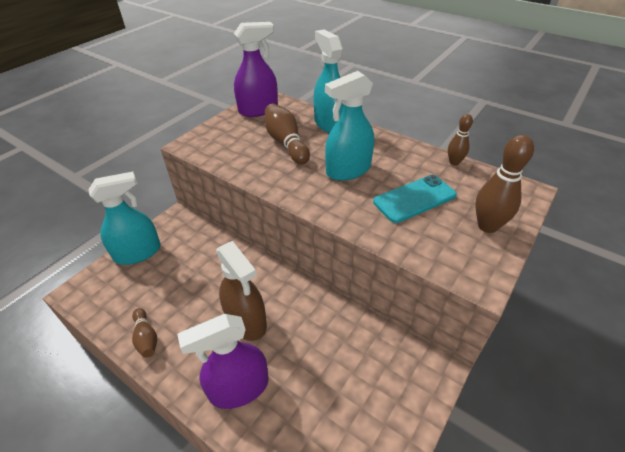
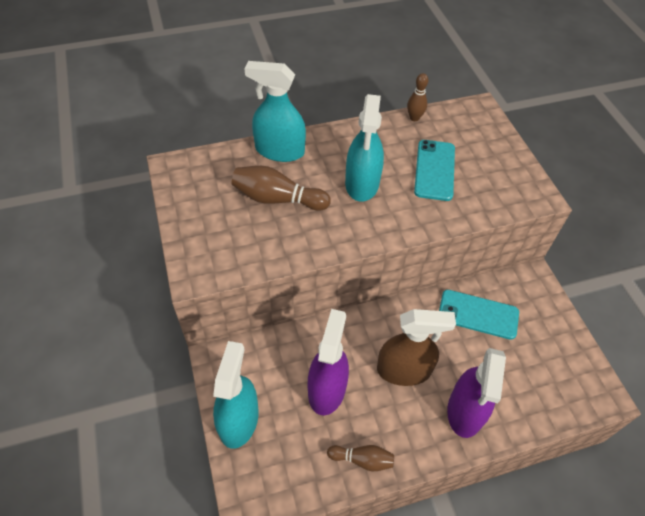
camera: 55 degrees left, 10 degrees up
purple spray bottle [234,22,278,117] -> purple spray bottle moved to [308,309,349,415]
brown bowling pin [475,135,534,233] -> none
none -> turquoise phone [439,290,519,340]

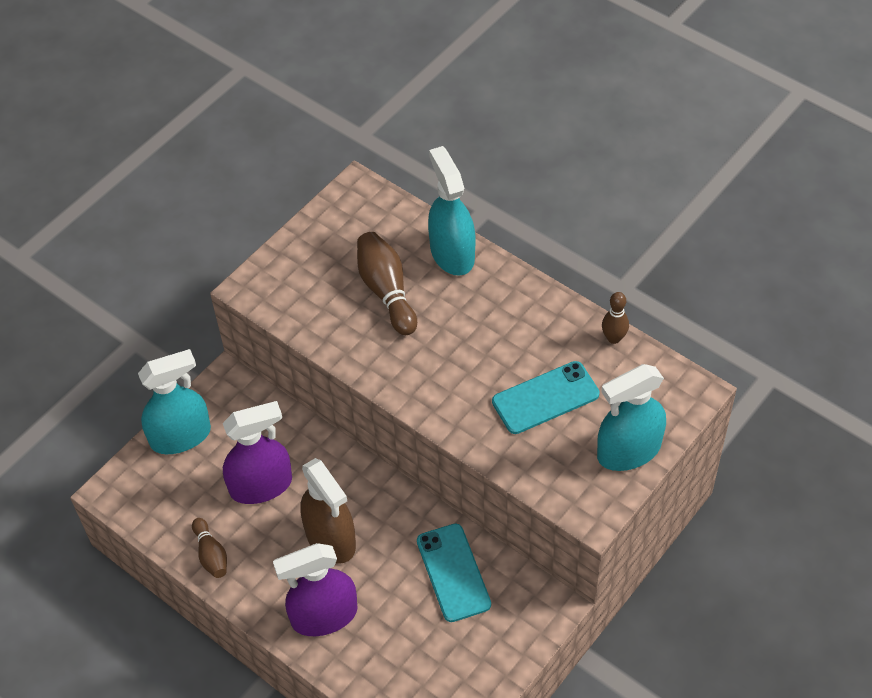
camera: 60 degrees right, 0 degrees up
turquoise spray bottle [345,94,384,202] -> turquoise spray bottle moved to [597,364,666,471]

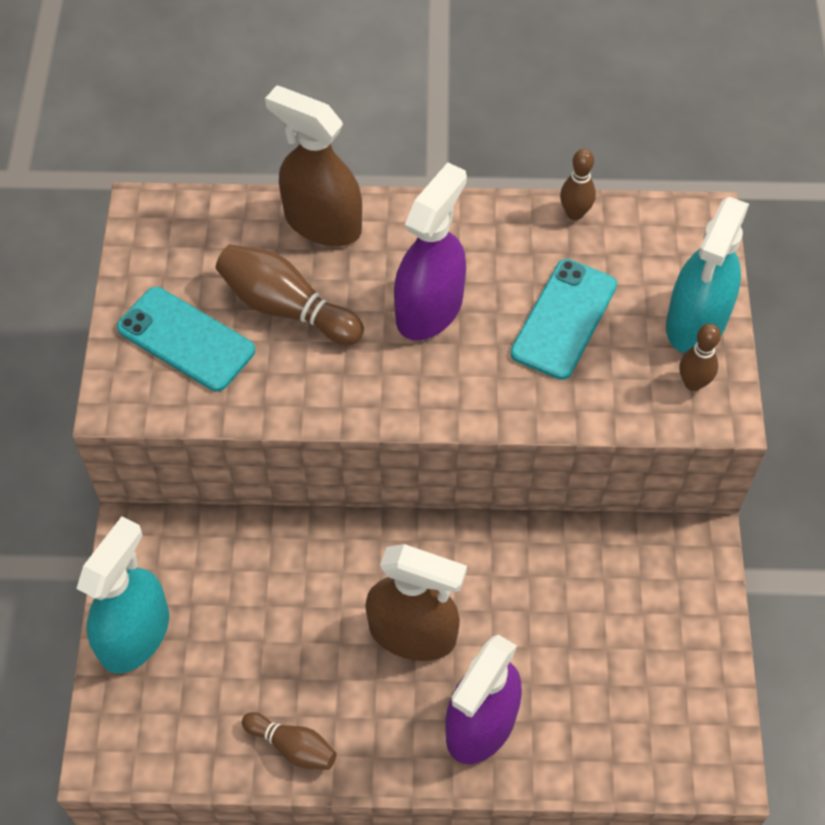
camera: 40 degrees left, 5 degrees up
purple spray bottle [223,401,292,504] -> purple spray bottle moved to [394,162,467,340]
turquoise phone [417,524,491,622] -> turquoise phone moved to [117,287,255,392]
turquoise spray bottle [428,146,475,276] -> brown spray bottle [265,85,362,246]
none -> brown bowling pin [679,324,721,391]

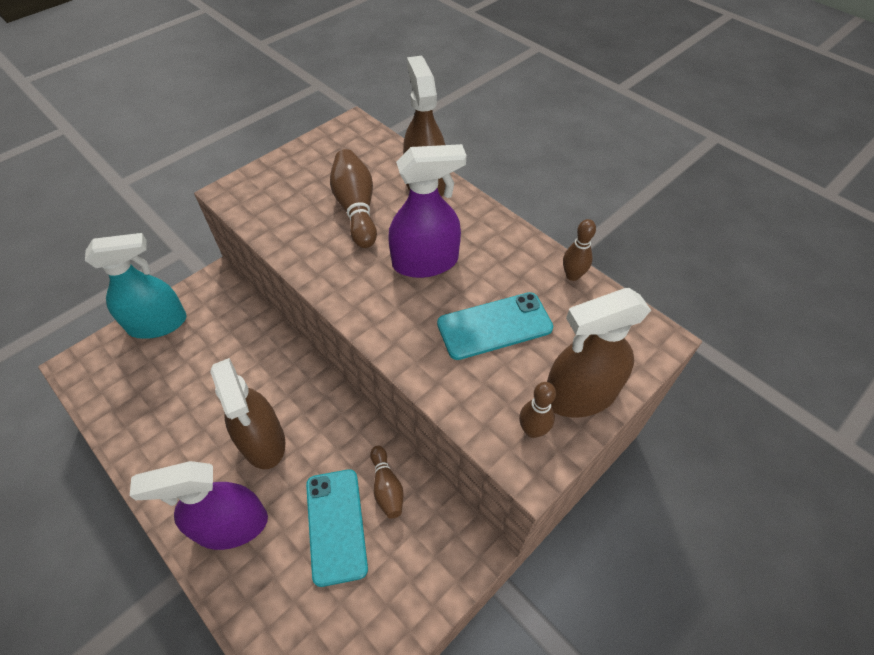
camera: 45 degrees right, 5 degrees down
turquoise phone [117,287,255,392] -> turquoise phone moved to [306,469,368,587]
brown bowling pin [242,712,337,770] -> brown bowling pin moved to [370,446,404,519]
turquoise spray bottle [666,197,749,353] -> brown spray bottle [547,288,651,418]

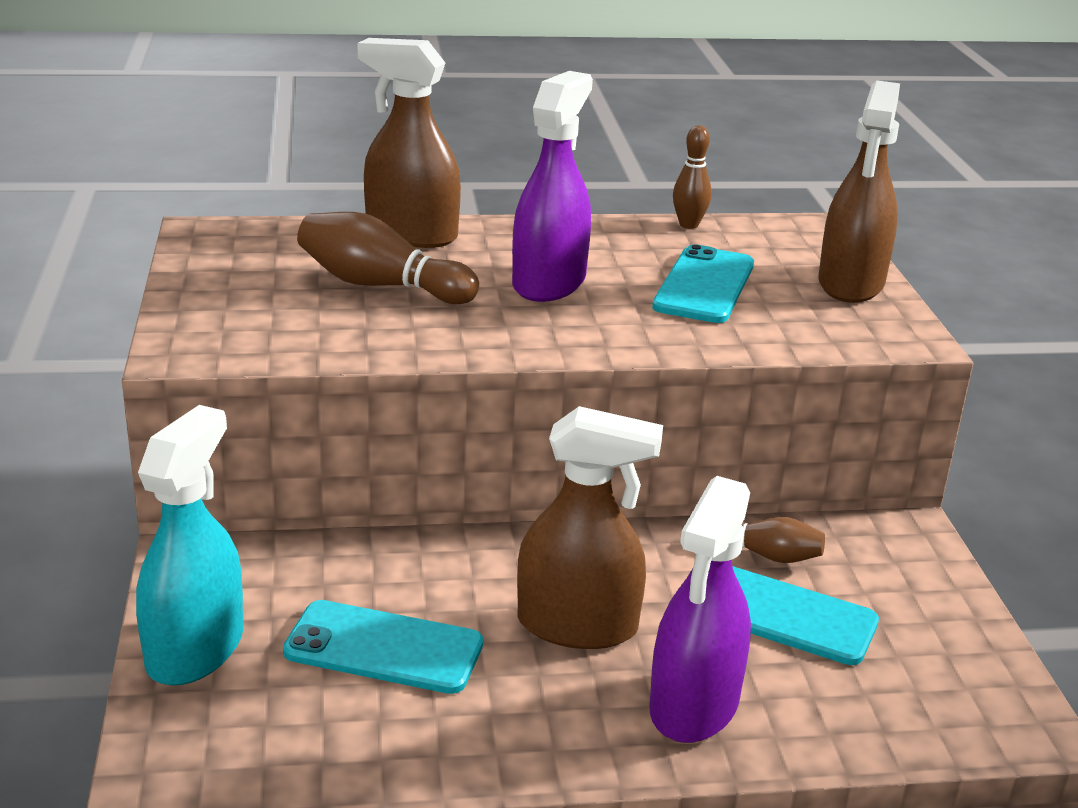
camera: 55 degrees left, 25 degrees down
brown bowling pin [519,382,556,438] -> none
none -> turquoise phone [283,600,483,694]

